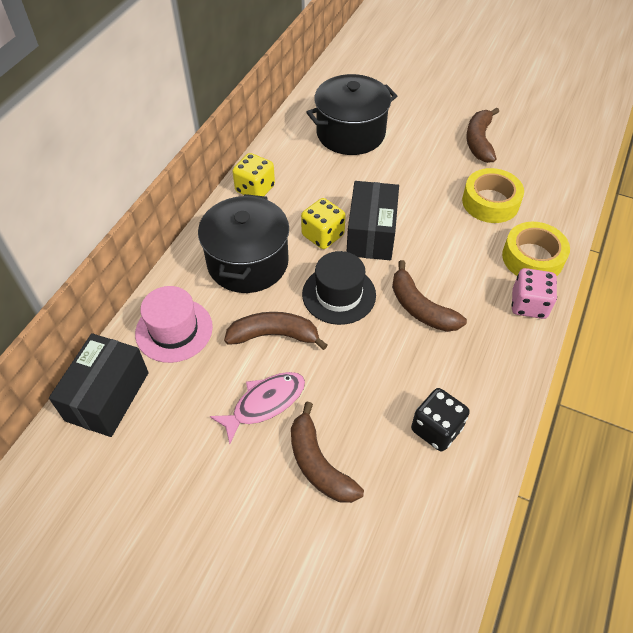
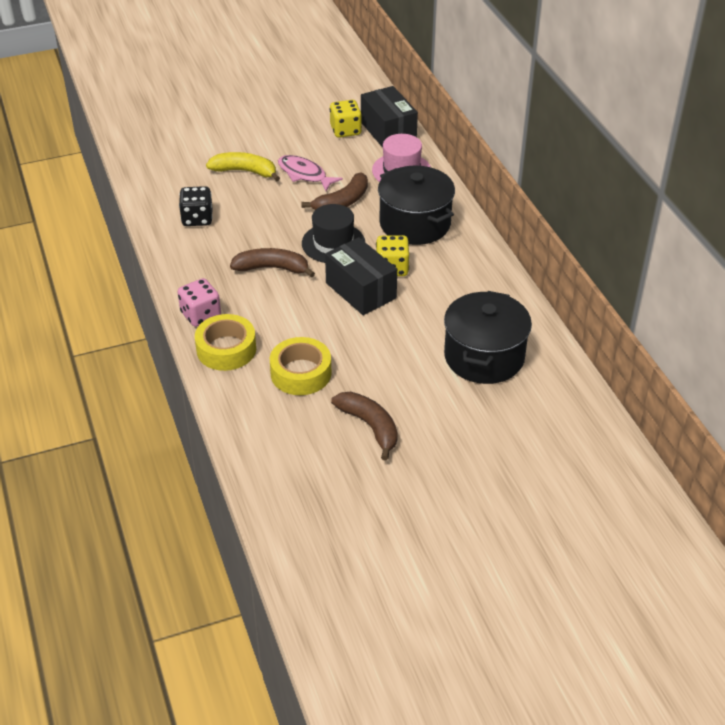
camera: 135 degrees right, 10 degrees down
pink fish [210,372,305,444] -> pink fish turned 120 degrees clockwise [278,155,343,191]
yellow dice [232,153,275,196] -> yellow dice moved to [330,100,362,138]
brown banana [291,402,364,503] -> yellow banana [206,152,280,182]

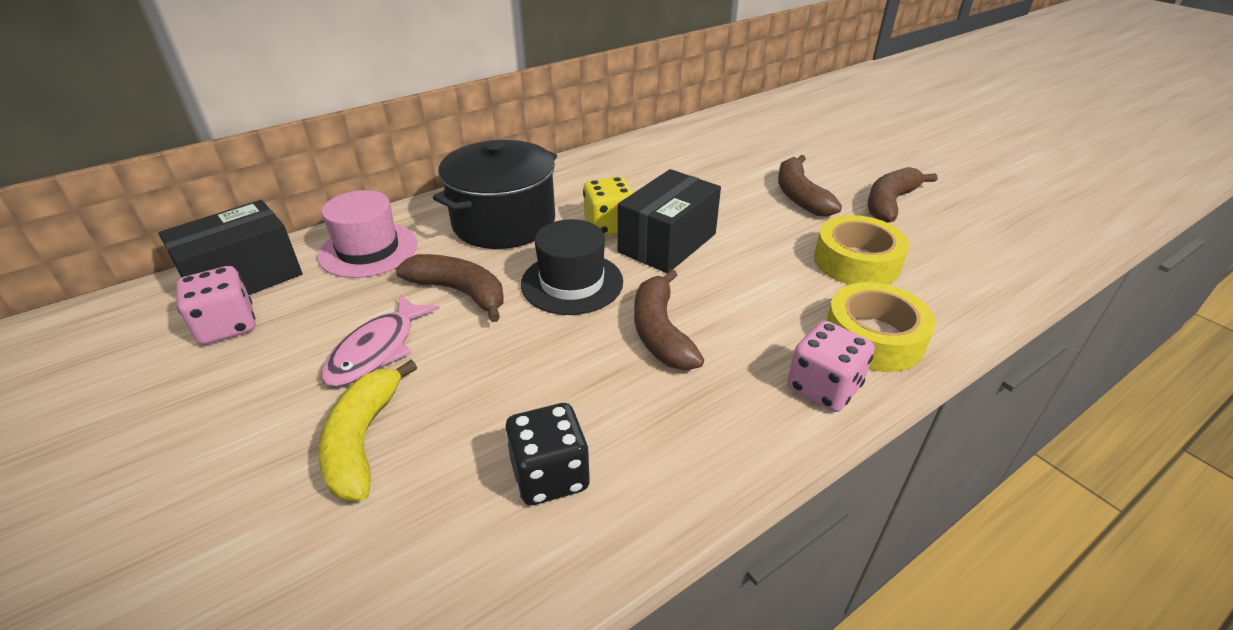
camera: 105 degrees left, 5 degrees down
yellow dice [330,100,362,138] -> pink dice [176,266,255,345]
black pot [444,291,532,384] -> none
none -> brown banana [778,155,842,216]

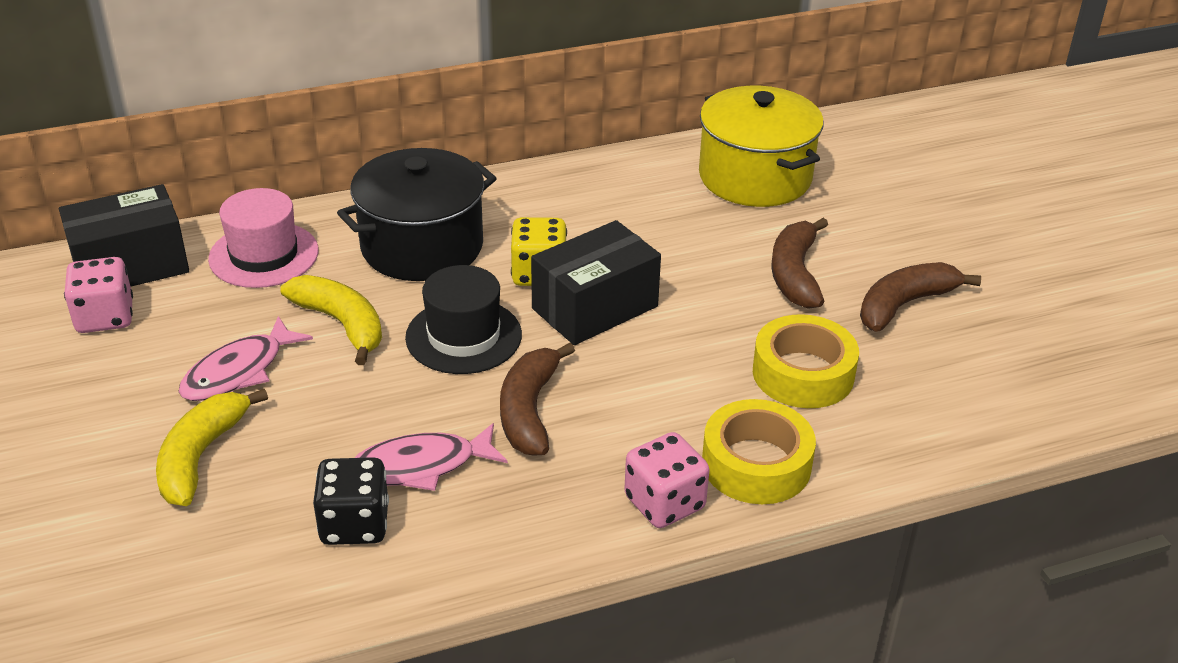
camera: 15 degrees right, 0 degrees up
brown banana [396,254,504,322] -> yellow banana [280,275,382,365]
none -> pink fish [355,423,508,491]
none -> yellow pot [699,86,824,207]

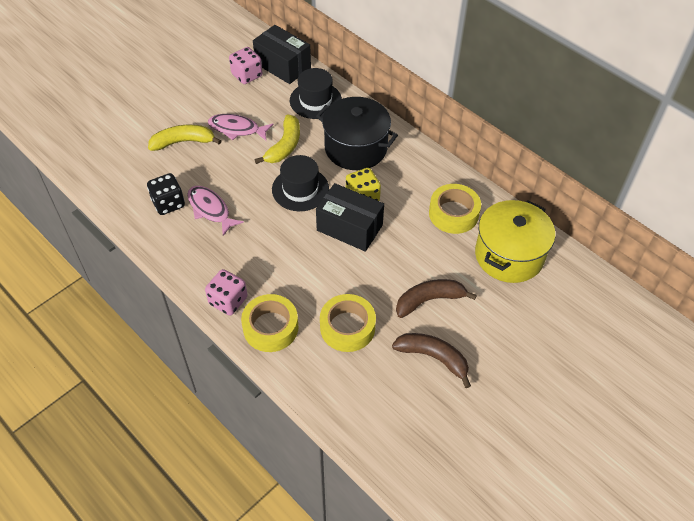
camera: 65 degrees right, 15 degrees up
pink hat [208,188,319,288] -> black hat [290,68,342,119]
brown banana [500,343,575,456] -> none
none -> yellow tape [429,184,481,234]

